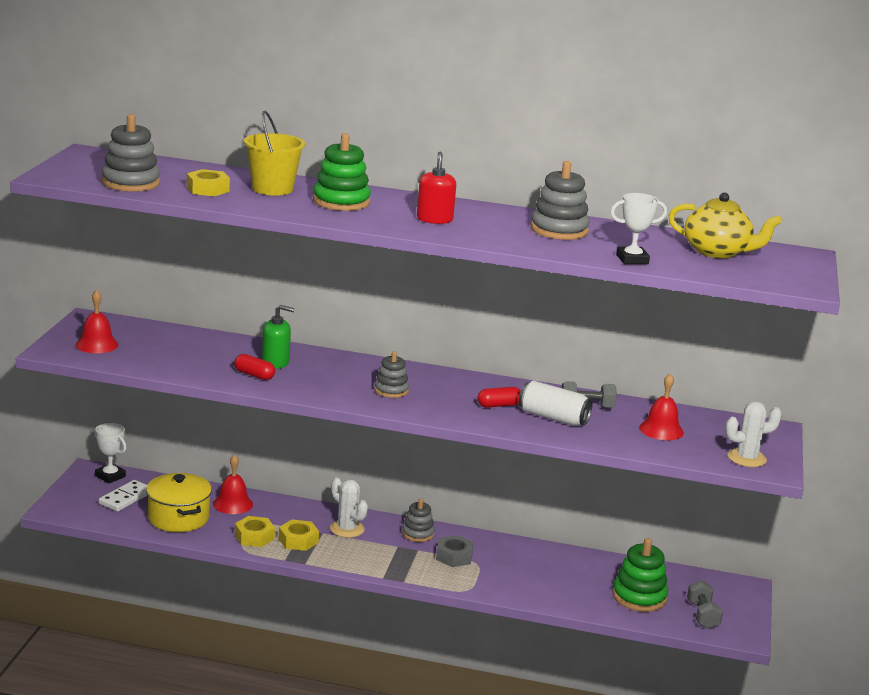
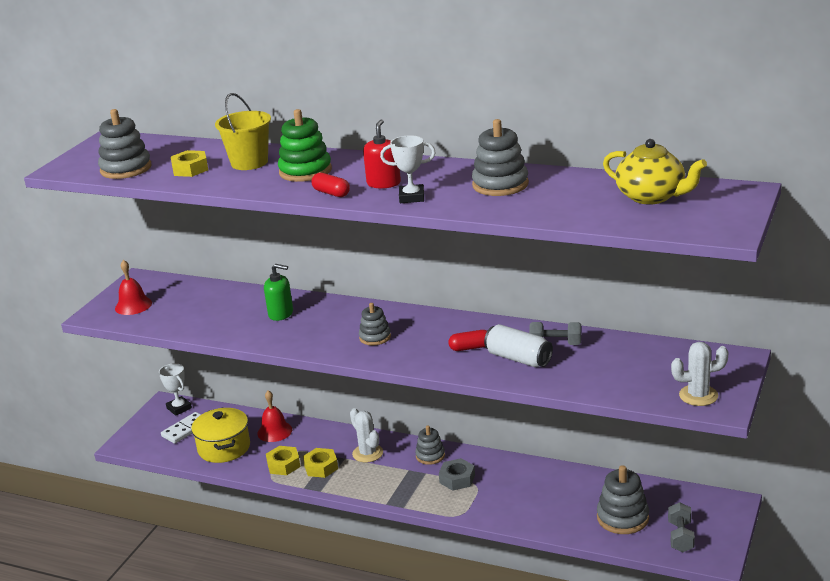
camera: 15 degrees right, 5 degrees up
red capsule [234,354,275,380] -> red capsule moved to [312,173,350,197]
white trophy [610,193,667,264] -> white trophy moved to [380,135,436,203]
green stacking toy [613,538,668,612] -> grey stacking toy [597,465,649,534]
red bell [639,374,684,440] -> none

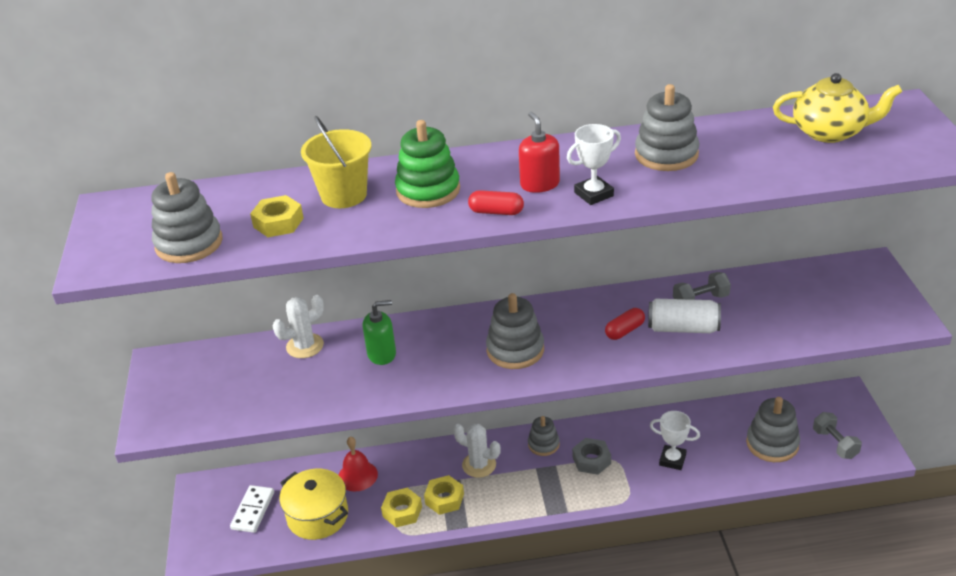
camera: 30 degrees left, 10 degrees up
red bell [115,260,152,315] -> none
white trophy [159,363,192,416] -> white trophy moved to [650,411,700,470]
grey stacking toy [359,303,391,345] -> grey stacking toy [486,293,544,369], size x1.60
white cactus [671,342,729,406] -> white cactus moved to [273,295,324,358]

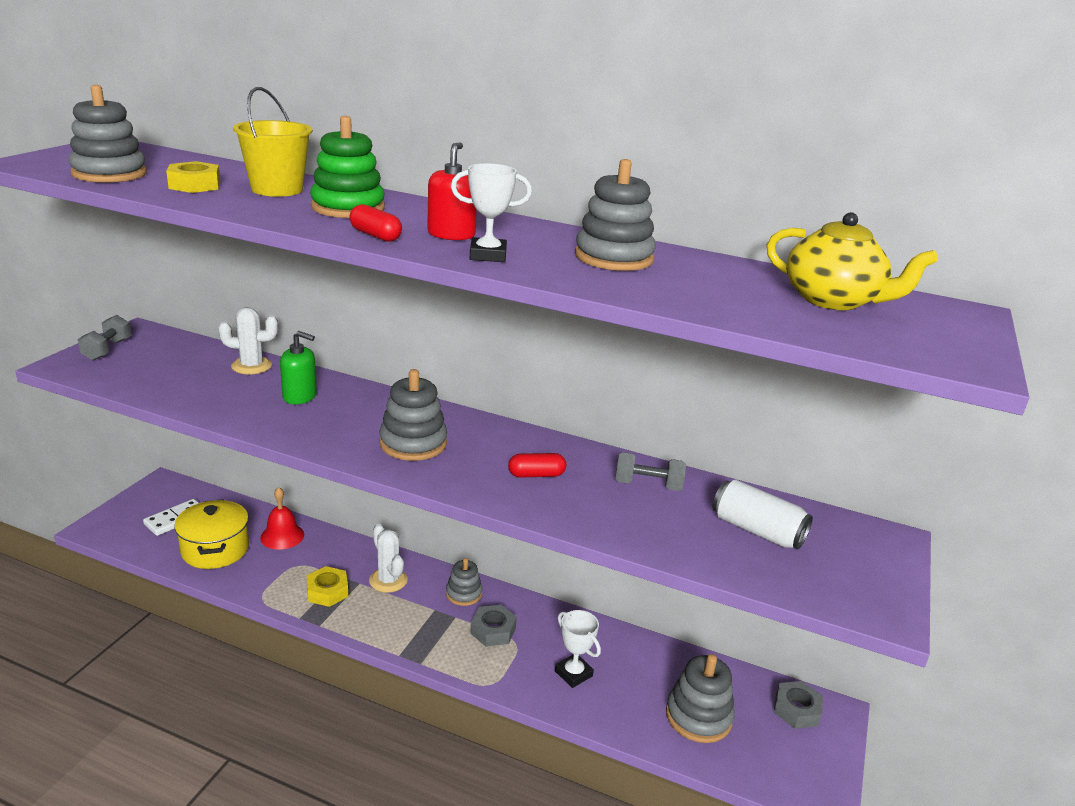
camera: 25 degrees right, 10 degrees down
yellow nut [381,488,422,527] -> none
white can [648,299,721,333] -> white can moved to [713,479,813,550]
grey dumbbell [813,412,862,459] -> grey dumbbell moved to [78,315,131,361]
none -> grey nut [774,681,823,729]

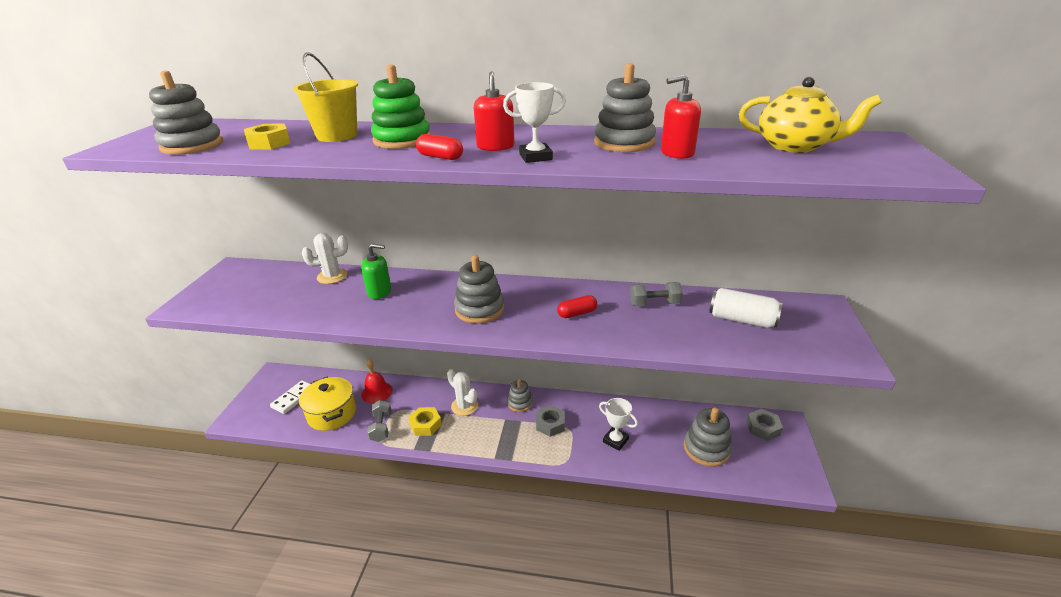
camera: 10 degrees left, 5 degrees up
grey dumbbell [78,315,131,361] -> grey dumbbell moved to [367,400,392,442]
none -> red soap dispenser [661,74,701,159]

